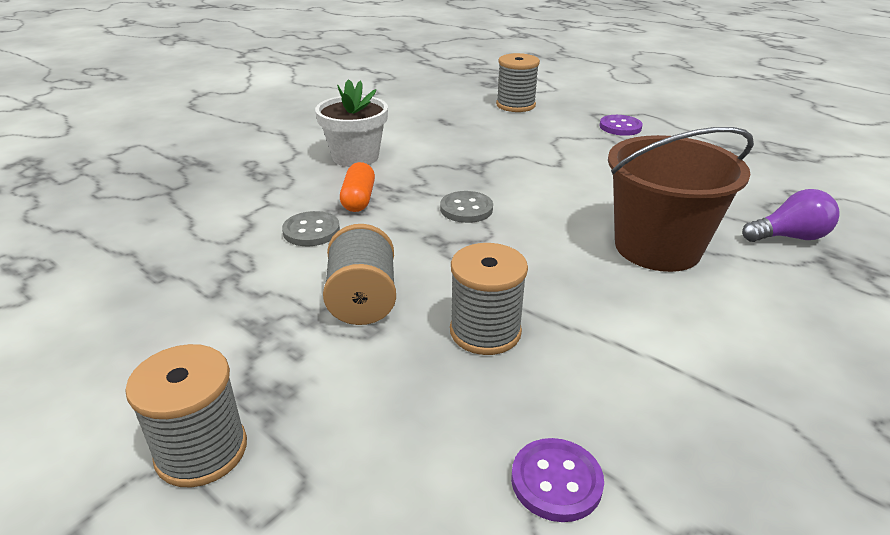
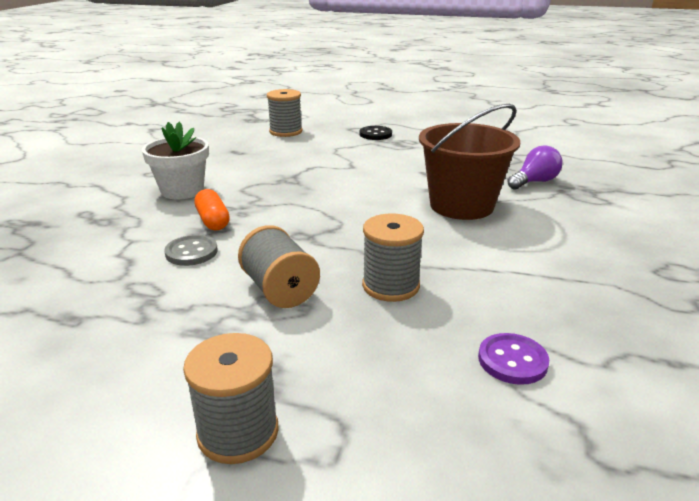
camera: 25 degrees left, 5 degrees down
grey button [440,191,493,223] -> none
purple button [599,115,643,136] -> black button [360,126,392,140]

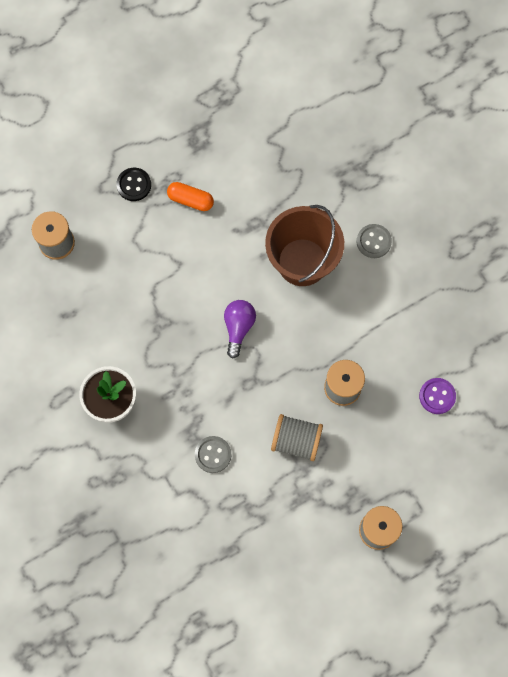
camera: 45 degrees left, 45 degrees up
orange capsule [194,189,230,230] -> orange capsule moved to [167,182,214,211]
purple light bulb [507,145,563,190] -> purple light bulb moved to [224,300,256,359]
none -> grey button [356,224,392,258]

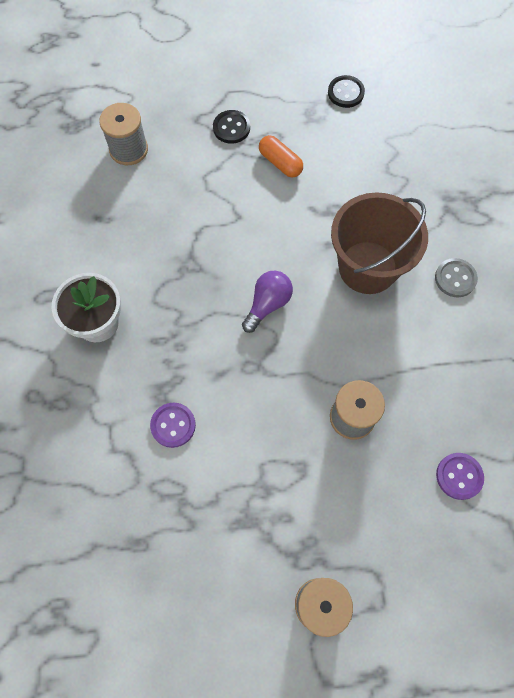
camera: 25 degrees right, 5 degrees down
grey button [195,436,231,473] -> purple button [150,403,196,448]
grey spool [271,414,323,461] -> none
none -> black button [328,75,365,108]

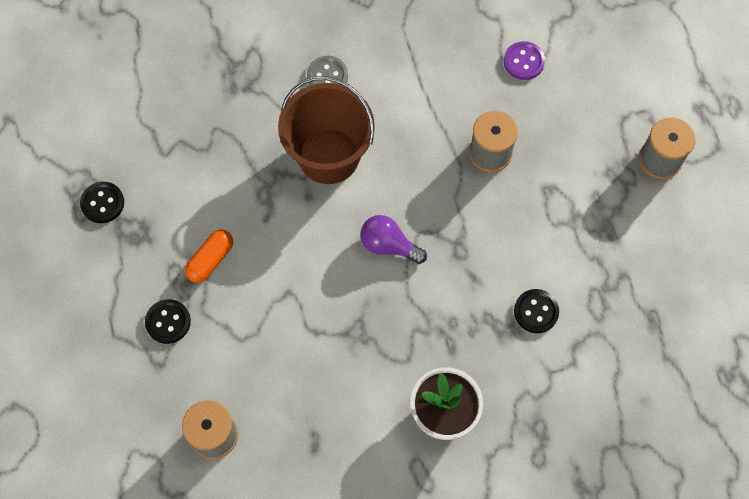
camera: 100 degrees left, 0 degrees up
purple button [150,403,196,448] -> black button [514,289,559,333]

